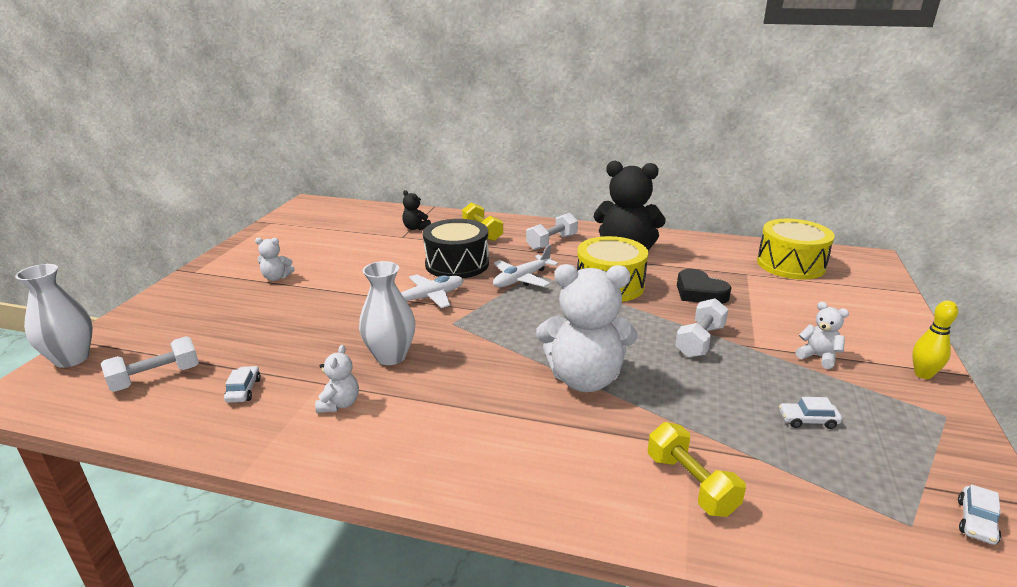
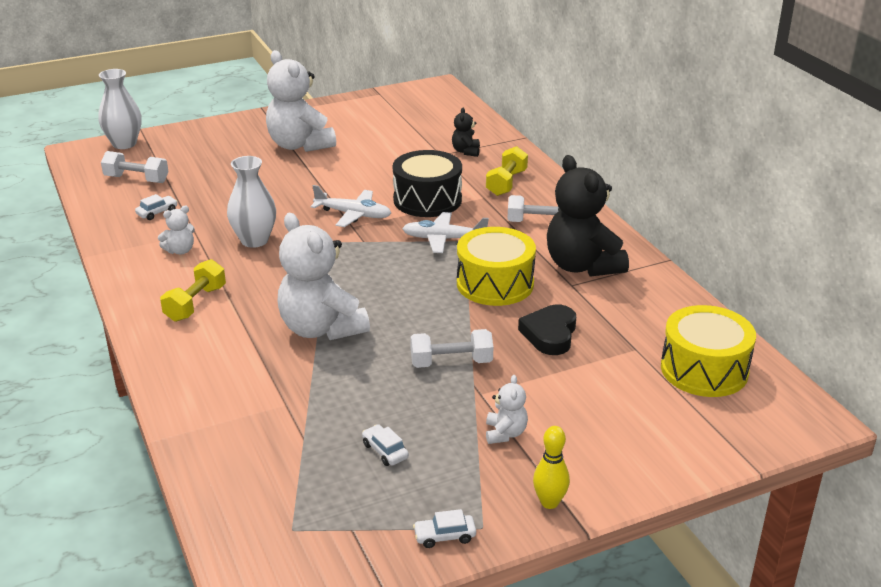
camera: 50 degrees right, 5 degrees up
white teddy bear [255,237,295,281] -> white teddy bear [266,50,336,152], size x2.21
yellow dumbbell [648,422,746,517] -> yellow dumbbell moved to [160,259,226,322]
white car [958,484,1001,545] -> white car moved to [413,509,476,548]

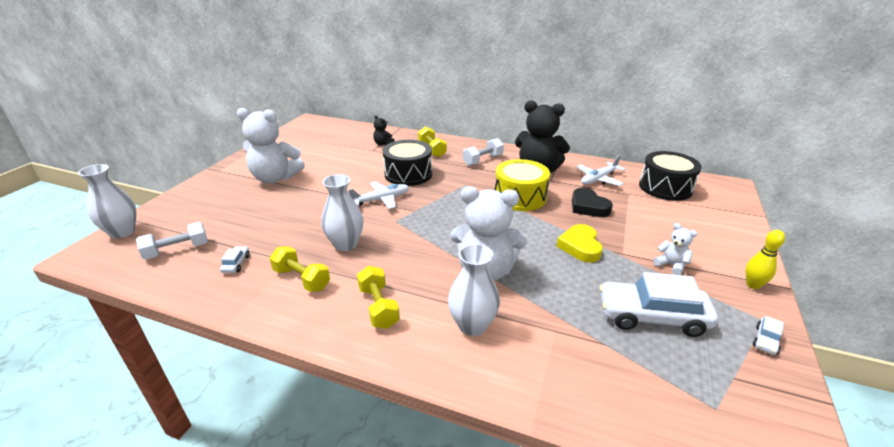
camera: 45 degrees left, 0 degrees up
white teddy bear [158,206,195,254] -> yellow dumbbell [269,246,330,292]
white car [362,424,409,466] -> white car [599,272,718,337], size x2.41
white plane [402,212,489,253] -> white plane moved to [576,155,626,186]
white dumbbell [410,329,493,368] -> yellow heart [556,224,603,263]
yellow drum [661,305,756,397] -> black drum [639,151,702,201]
none -> white vase [448,244,500,336]

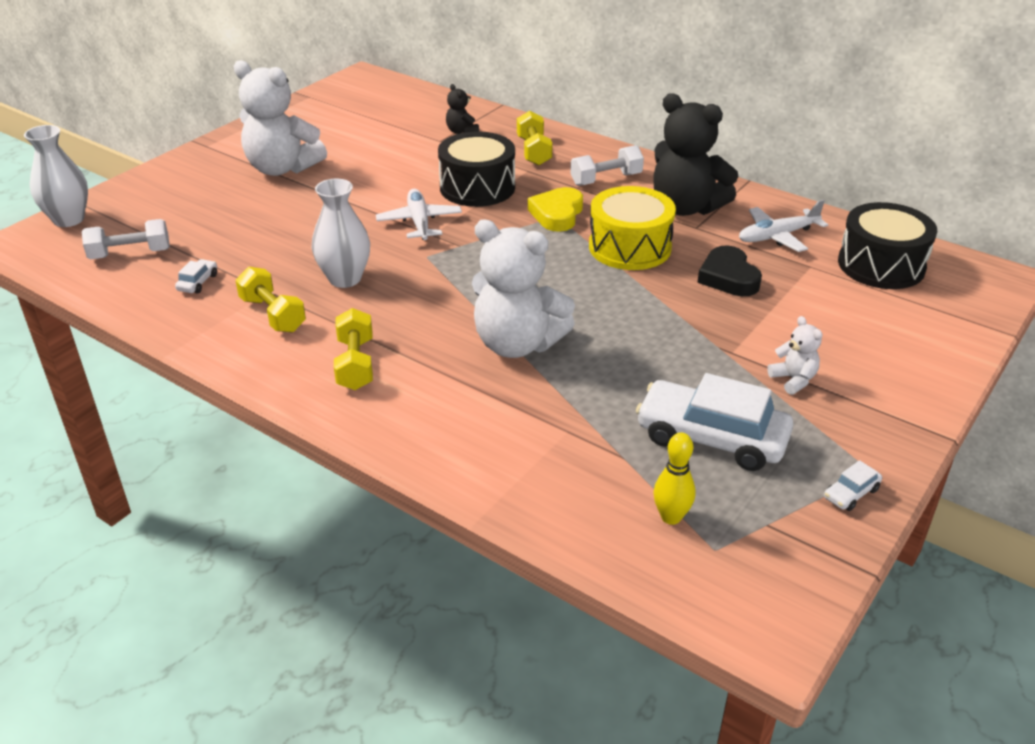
camera: 15 degrees right, 5 degrees up
white plane [348,181,410,209] -> white plane turned 90 degrees counterclockwise [376,189,462,240]
white vase [448,244,500,336] -> none
yellow heart [556,224,603,263] -> yellow heart moved to [528,187,583,232]
yellow bowling pin [746,230,785,289] -> yellow bowling pin moved to [653,433,696,525]

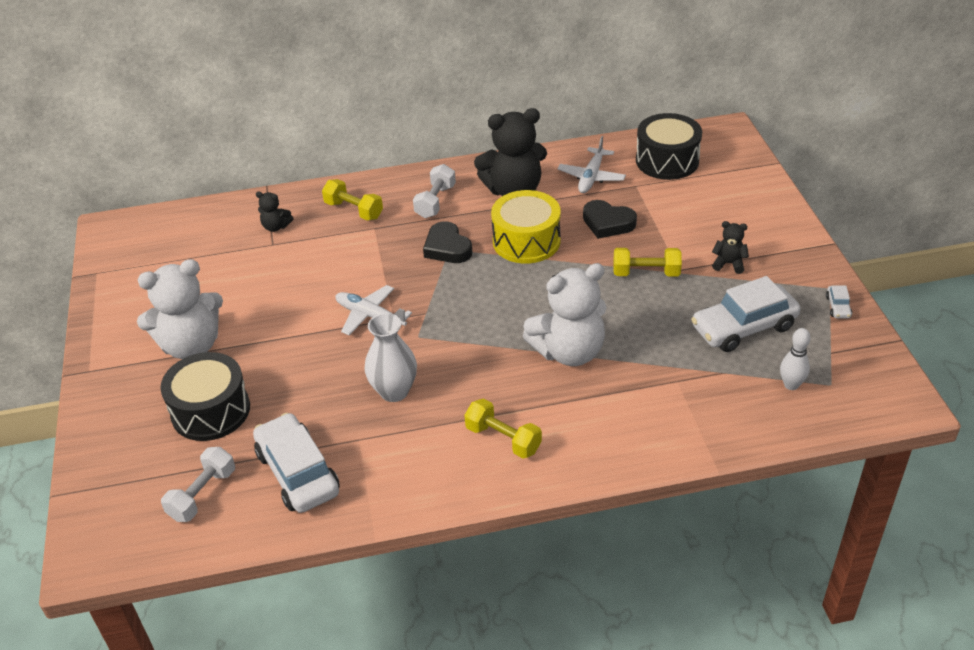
camera: 45 degrees left, 5 degrees up
white vase [24,125,88,227] -> none
white car [175,259,217,293] -> white car [253,413,340,513], size x2.41
yellow dumbbell [235,267,306,333] -> yellow dumbbell moved to [614,248,682,277]
black drum [438,131,515,207] -> black drum moved to [161,352,250,441]
yellow heart [528,187,583,232] -> black heart [423,221,472,263]
yellow bowling pin [653,433,696,525] -> white bowling pin [780,328,811,390]
white teddy bear [767,316,822,395] -> black teddy bear [712,221,749,274]

